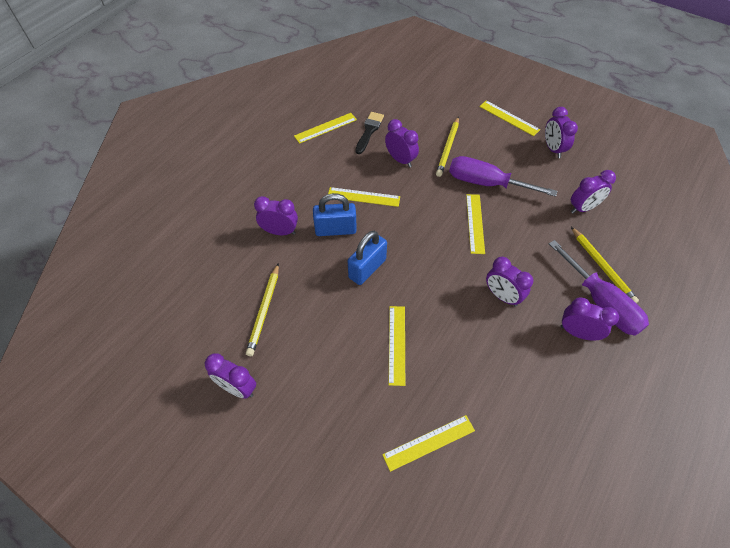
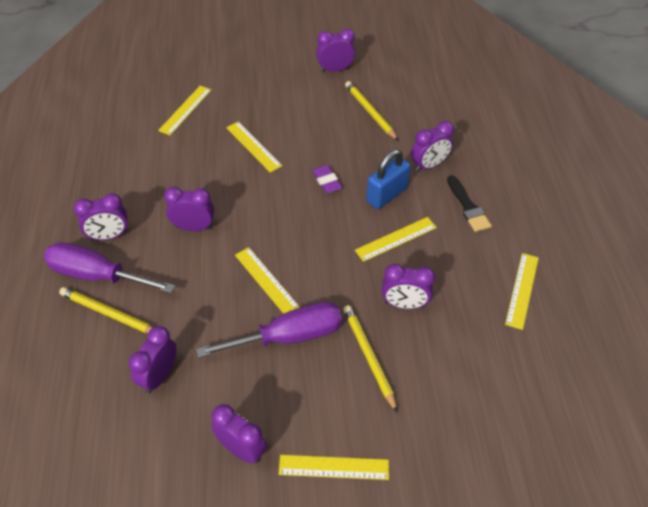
camera: 140 degrees right, 5 degrees down
blue padlock [348,231,387,285] -> purple eraser [312,165,343,194]
black brush [355,112,384,154] -> black brush moved to [447,175,492,232]

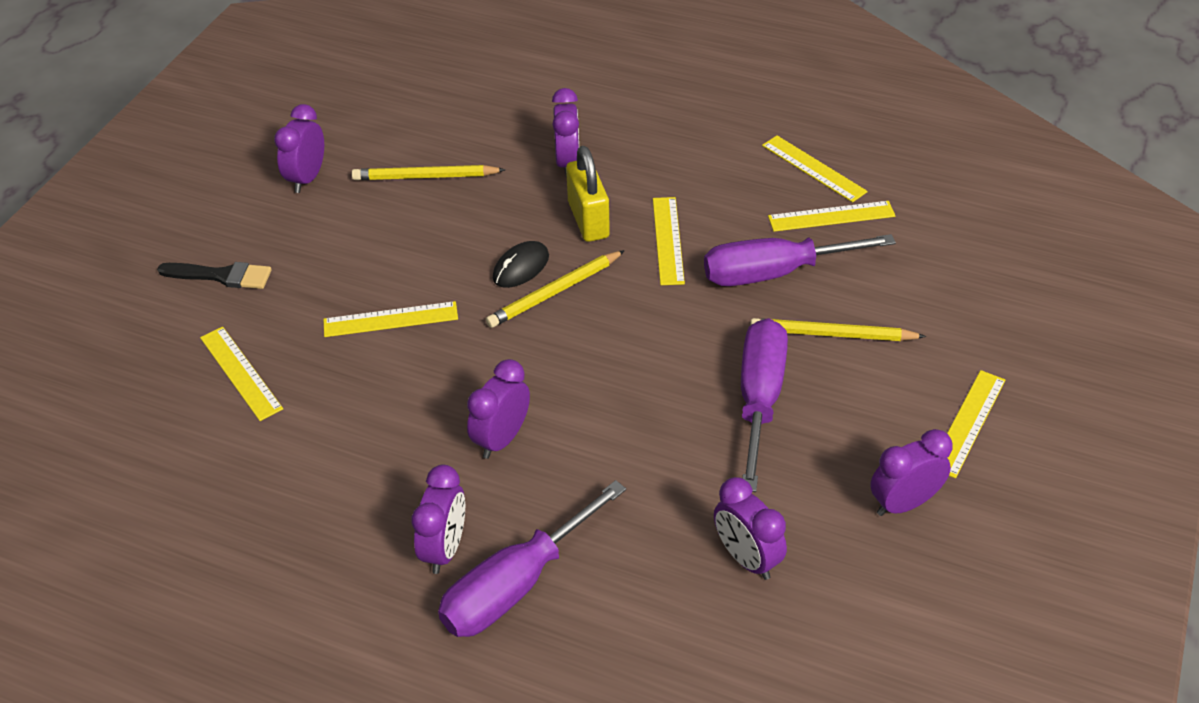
camera: 60 degrees left, 5 degrees down
yellow pencil [59,287,153,333] -> yellow pencil moved to [486,250,625,328]
yellow ruler [235,247,300,314] -> yellow ruler moved to [768,201,895,232]
purple eraser [312,165,343,194] -> black mouse [493,241,549,288]
blue padlock [366,150,411,209] -> yellow padlock [566,146,610,242]
purple clock [382,264,435,309] -> purple screwdriver [704,234,896,286]
black brush [447,175,492,232] -> black brush moved to [157,262,272,289]

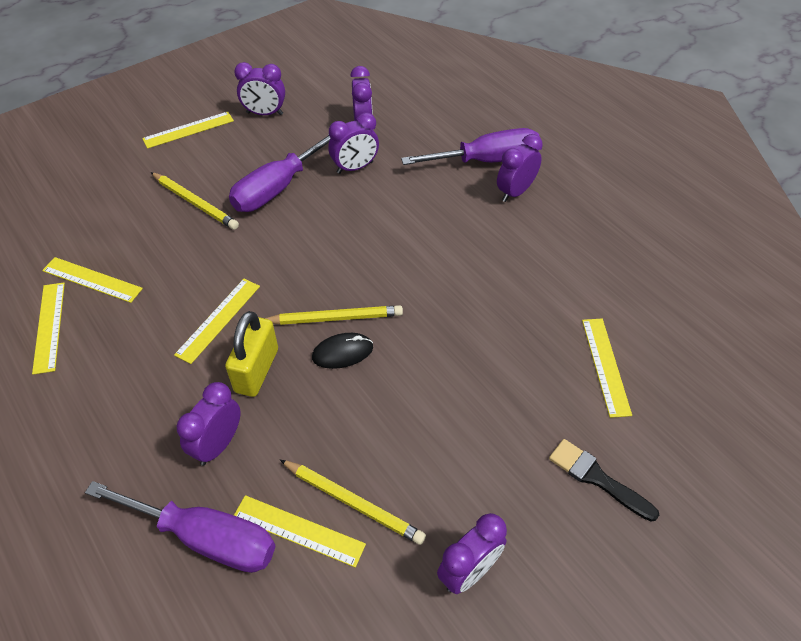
camera: 150 degrees left, 5 degrees up
yellow ruler [323,301,458,337] -> yellow ruler moved to [234,495,366,568]
purple clock [467,359,530,459] -> purple clock moved to [328,113,379,174]
purple screwdriver [704,234,896,286] -> purple screwdriver moved to [85,481,275,573]

